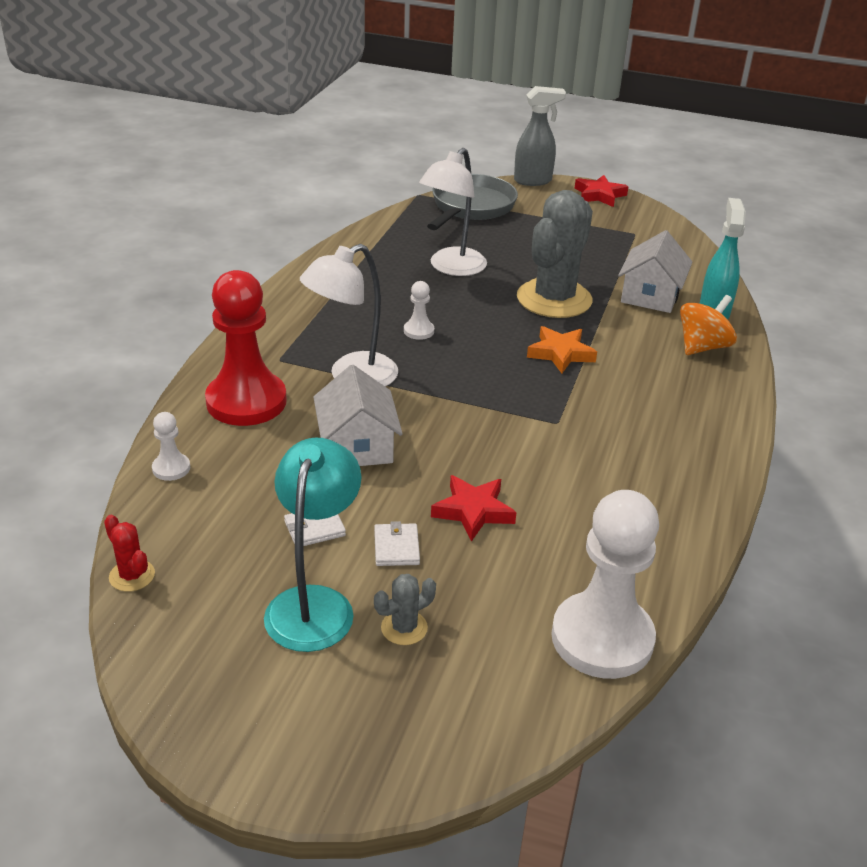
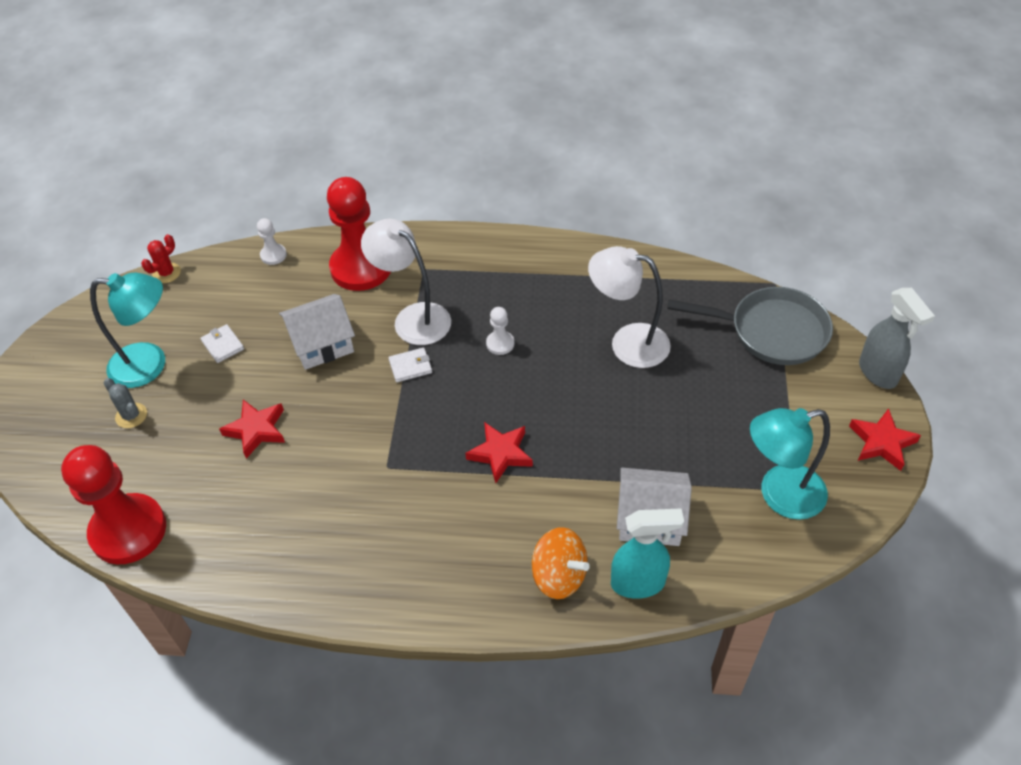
camera: 80 degrees right, 15 degrees up
white wallet [374,521,420,566] -> white wallet moved to [388,348,432,382]
grey cactus [517,190,593,318] -> none
orange star [527,326,597,373] -> red star [465,422,533,483]
white pawn [551,490,659,679] -> red pawn [61,445,166,564]
none -> turquoise lamp [750,408,830,520]

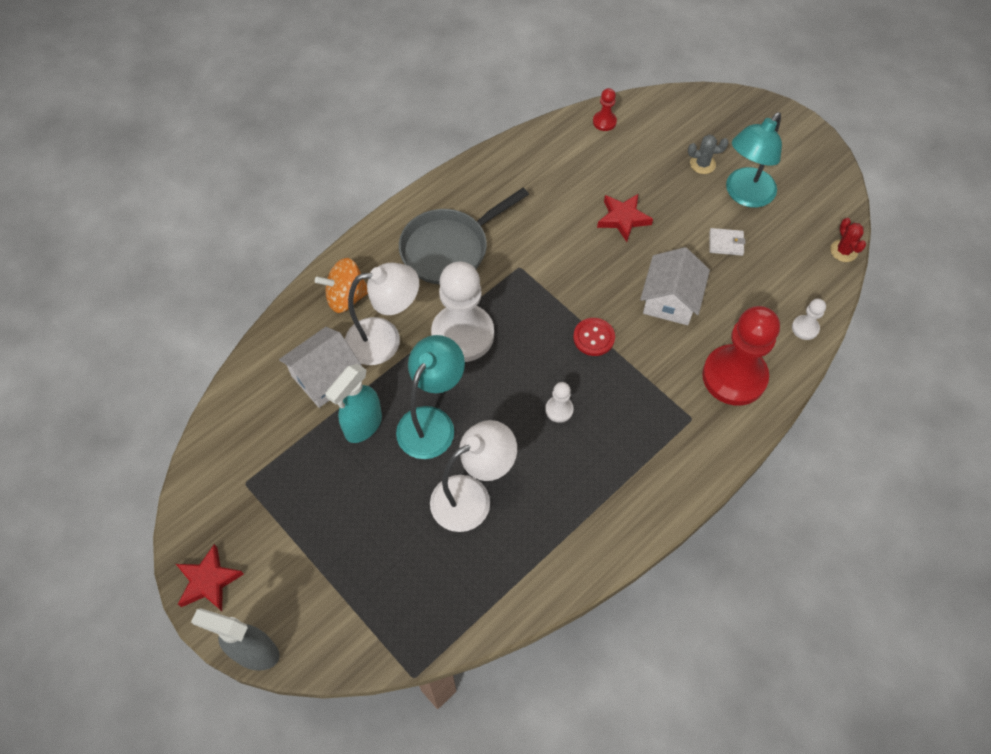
camera: 130 degrees right, 10 degrees up
red pawn [61,445,166,564] -> red pawn [593,88,617,131], size x0.43
white lamp [361,219,451,345] -> white lamp moved to [345,262,419,365]
white wallet [388,348,432,382] -> red button [573,318,615,356]
red star [465,422,533,483] -> white pawn [431,262,494,362]
turquoise spray bottle [611,509,684,599] -> turquoise spray bottle moved to [325,364,382,443]
grey pan [667,287,833,365] -> grey pan moved to [399,188,529,284]
turquoise lamp [750,408,830,520] -> turquoise lamp moved to [396,335,465,459]

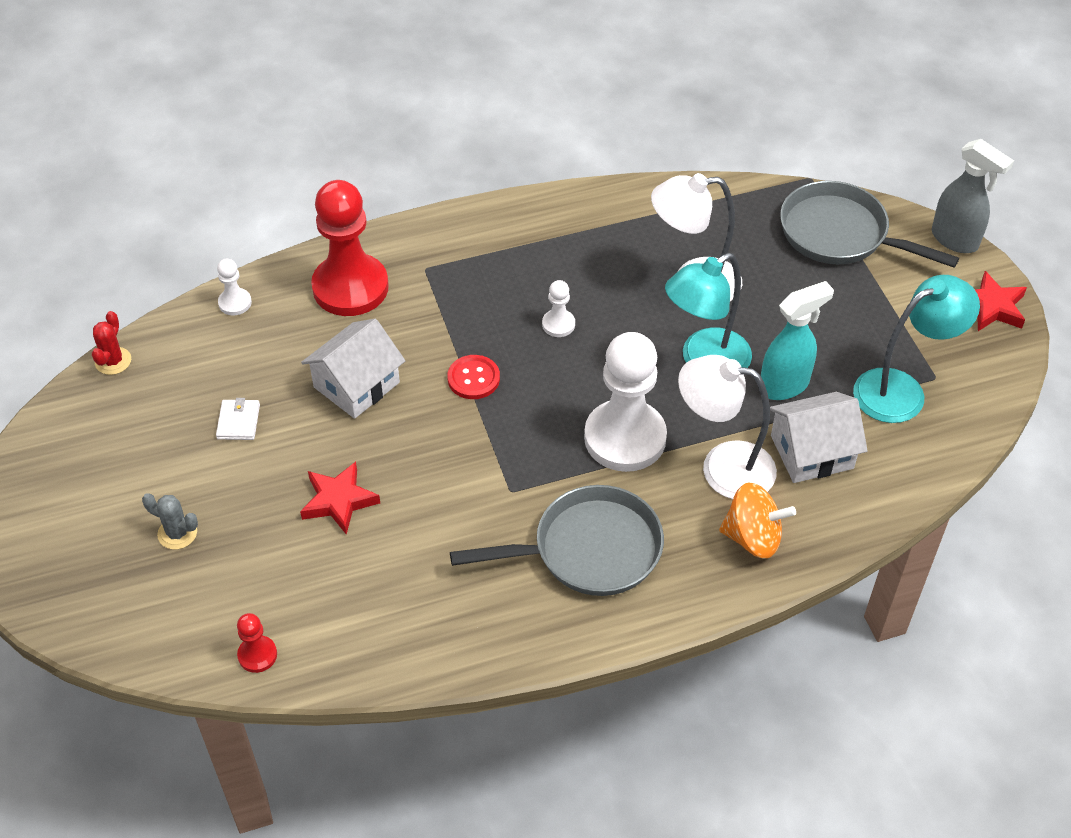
camera: 155 degrees left, 10 degrees down
white wallet [710,228,745,256] -> white wallet turned 60 degrees clockwise [216,398,260,440]
turquoise lamp [726,112,782,208] -> turquoise lamp moved to [853,275,980,423]
none -> grey pan [780,181,959,268]

